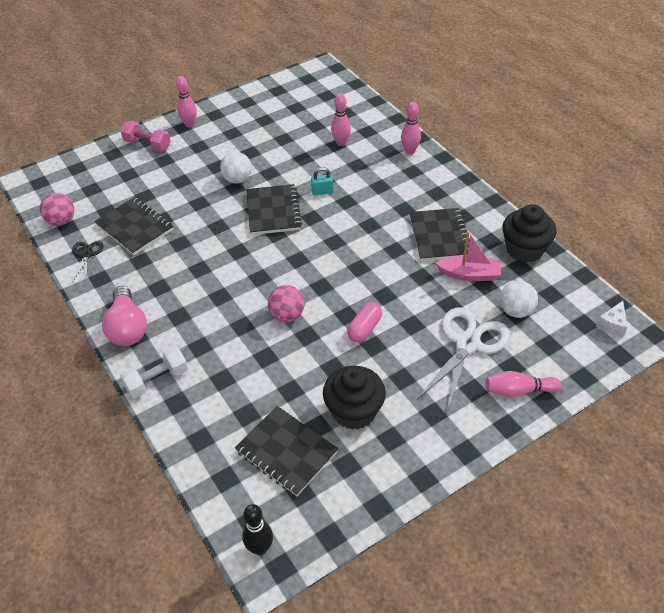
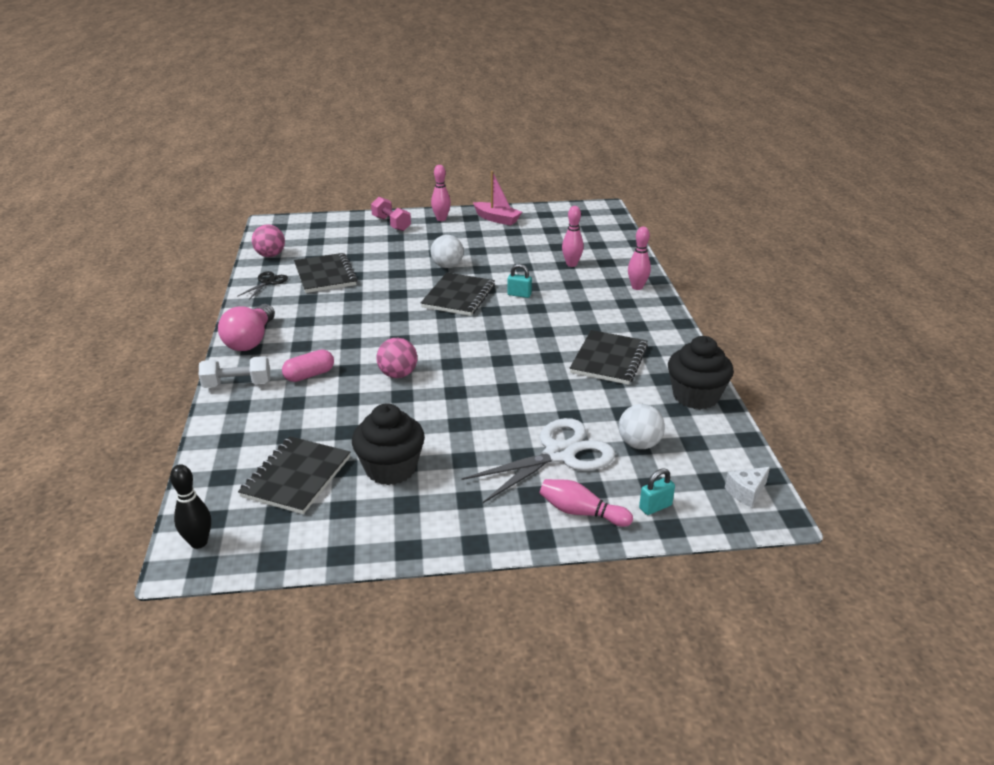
camera: 25 degrees right, 15 degrees down
black notebook [235,406,338,496] -> black notebook turned 45 degrees clockwise [238,436,350,514]
pink capsule [347,302,382,342] -> pink capsule moved to [282,350,334,382]
pink boat [435,231,501,281] -> pink boat moved to [473,171,522,226]
none -> turquoise padlock [639,468,675,515]

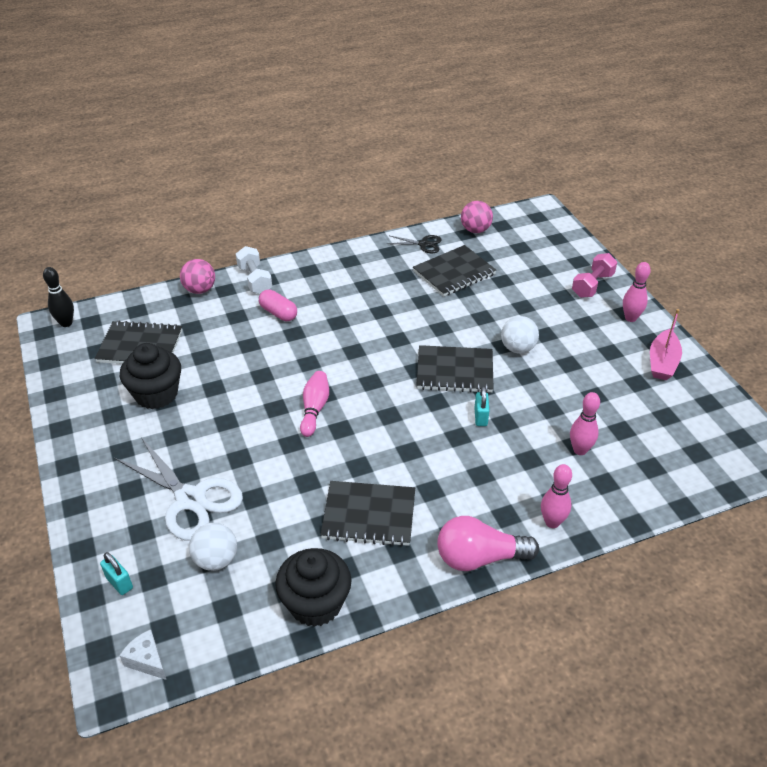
camera: 75 degrees right, 10 degrees up
pink light bulb [218,304,275,351] -> pink light bulb moved to [437,516,539,571]
pink ball [376,338,417,378] -> pink ball moved to [180,259,215,294]
pink bowling pin [540,479,633,527] -> pink bowling pin moved to [300,371,329,437]

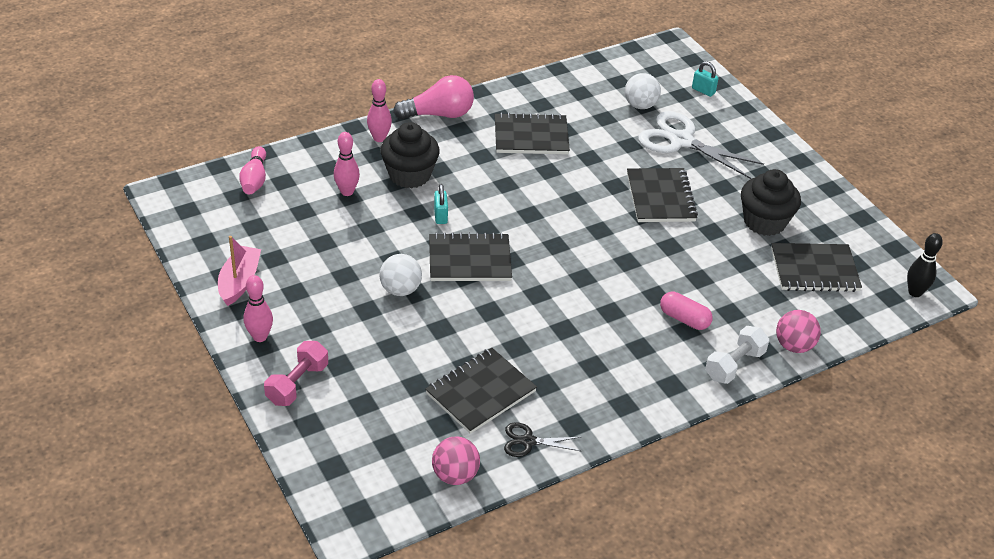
camera: 170 degrees right, 0 degrees up
white cheese [119,629,166,680] -> none
white dumbbell [236,246,272,294] -> white dumbbell turned 75 degrees clockwise [705,326,769,384]
black cupcake [275,548,352,627] -> black cupcake moved to [380,122,440,188]
pink bowling pin [300,371,329,437] -> pink bowling pin moved to [239,146,266,194]
none -> black notebook [627,168,698,222]

